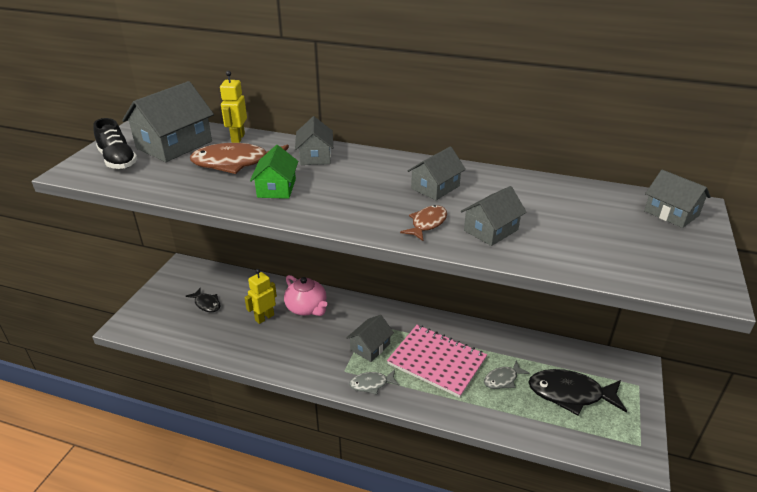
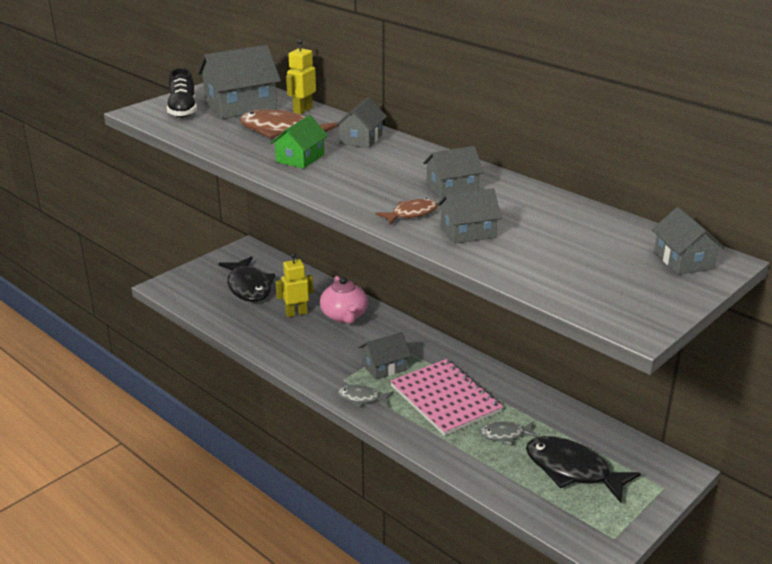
camera: 25 degrees right, 5 degrees down
black fish [185,288,220,312] -> black fish [218,256,275,302], size x1.85

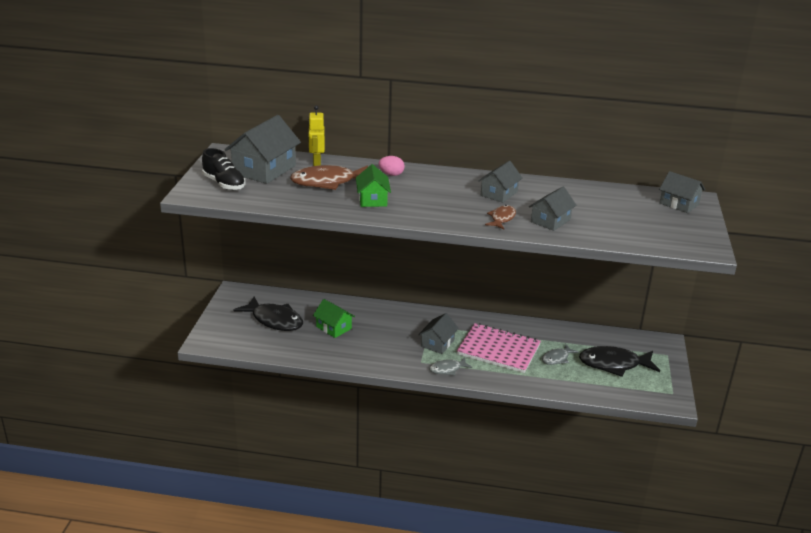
camera: 35 degrees left, 0 degrees up
yellow robot [276,253,314,317] -> green house [313,299,355,338]
pink teapot [320,276,368,324] -> none
grey house [335,97,387,148] -> pink egg [379,156,405,176]

